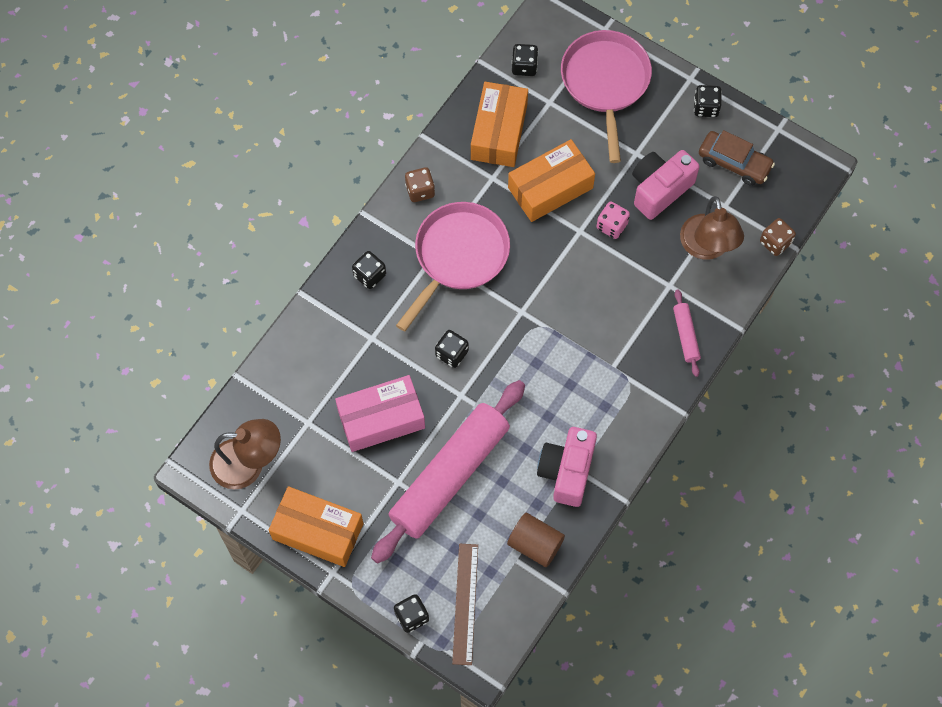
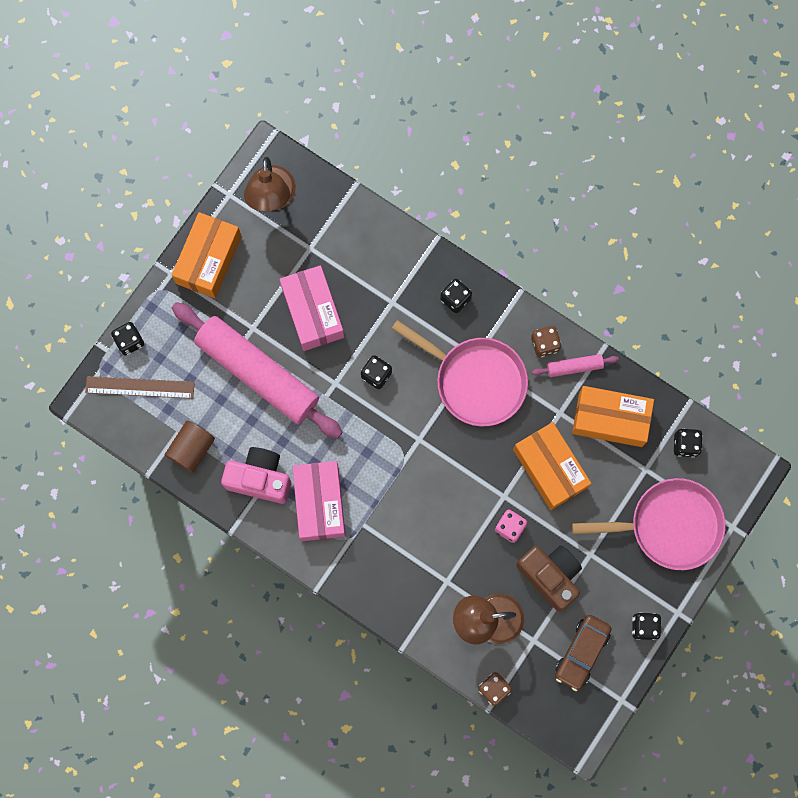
camera: 90 degrees right, 10 degrees up
pink camera [632,150,700,220] -> brown camera [516,545,582,611]
pink rolling pin [673,289,701,377] -> pink rolling pin moved to [532,354,619,377]
none -> pink box [292,461,346,541]

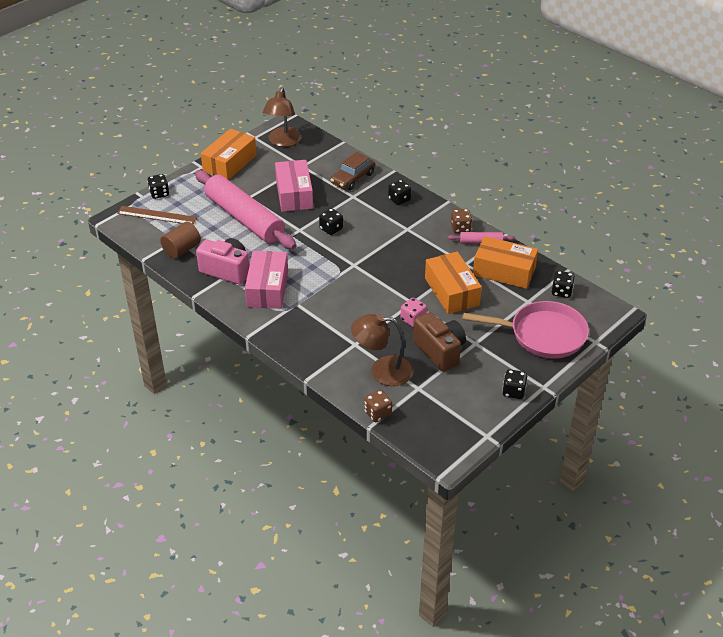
camera: 10 degrees right, 35 degrees down
pink pan [392,320,528,426] -> none
brown car [555,615,612,691] -> brown car moved to [330,152,375,190]

